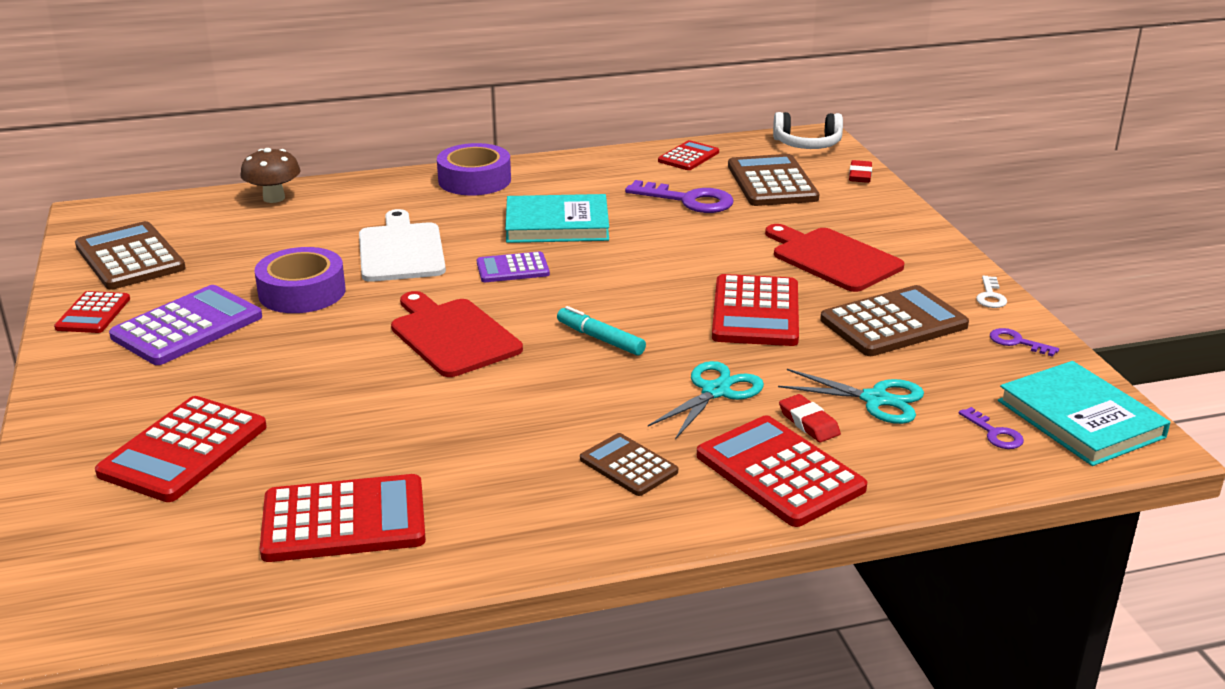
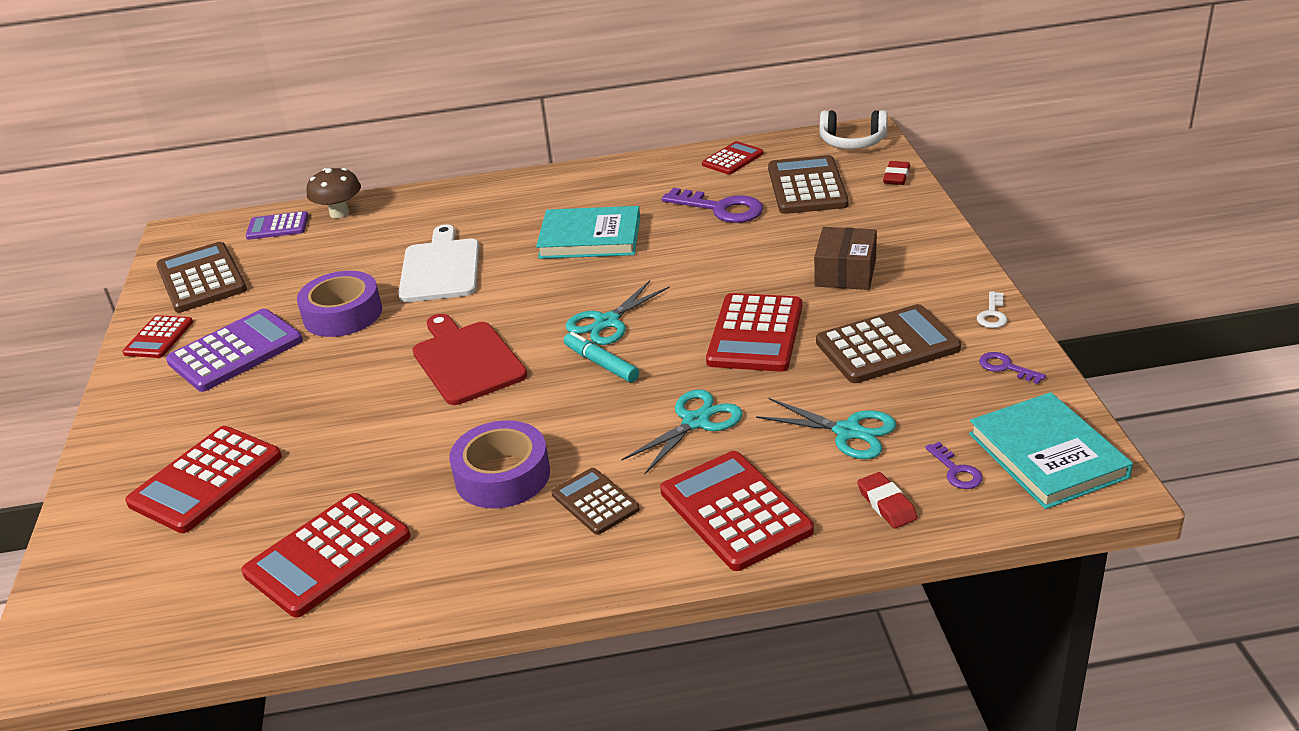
camera: 10 degrees right, 5 degrees up
red calculator [260,474,426,562] -> red calculator turned 135 degrees clockwise [241,493,411,618]
purple tape [437,143,511,195] -> purple tape moved to [449,421,550,508]
purple calculator [477,252,550,282] -> purple calculator moved to [246,211,308,240]
red cutting board [765,224,904,292] -> brown box [814,227,877,290]
red eraser [779,394,841,442] -> red eraser moved to [857,472,918,528]
none -> turquoise scissors [566,280,670,345]

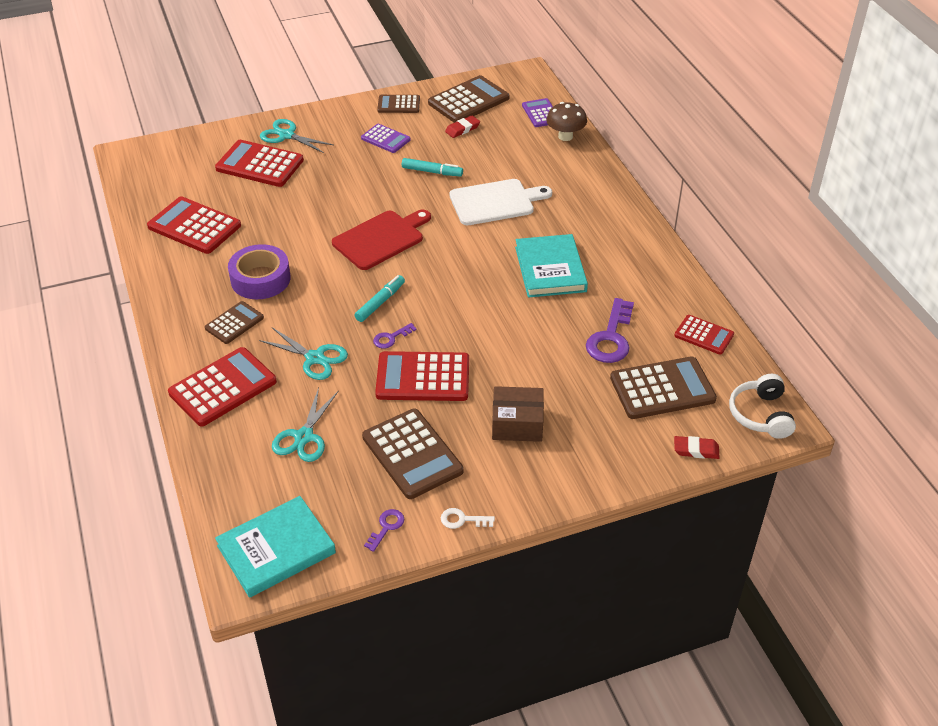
camera: 75 degrees right, 10 degrees up
red calculator [122,315,193,358] -> brown calculator [377,95,420,113]
purple calculator [166,309,303,392] -> purple calculator [361,124,411,153], size x0.58
purple tape [297,271,382,337] -> turquoise marker [402,158,463,177]
turquoise scissors [566,280,670,345] -> turquoise scissors moved to [260,119,334,153]
red eraser [857,472,918,528] -> red eraser moved to [445,115,480,138]
purple key [925,442,983,489] -> purple key moved to [373,323,417,348]

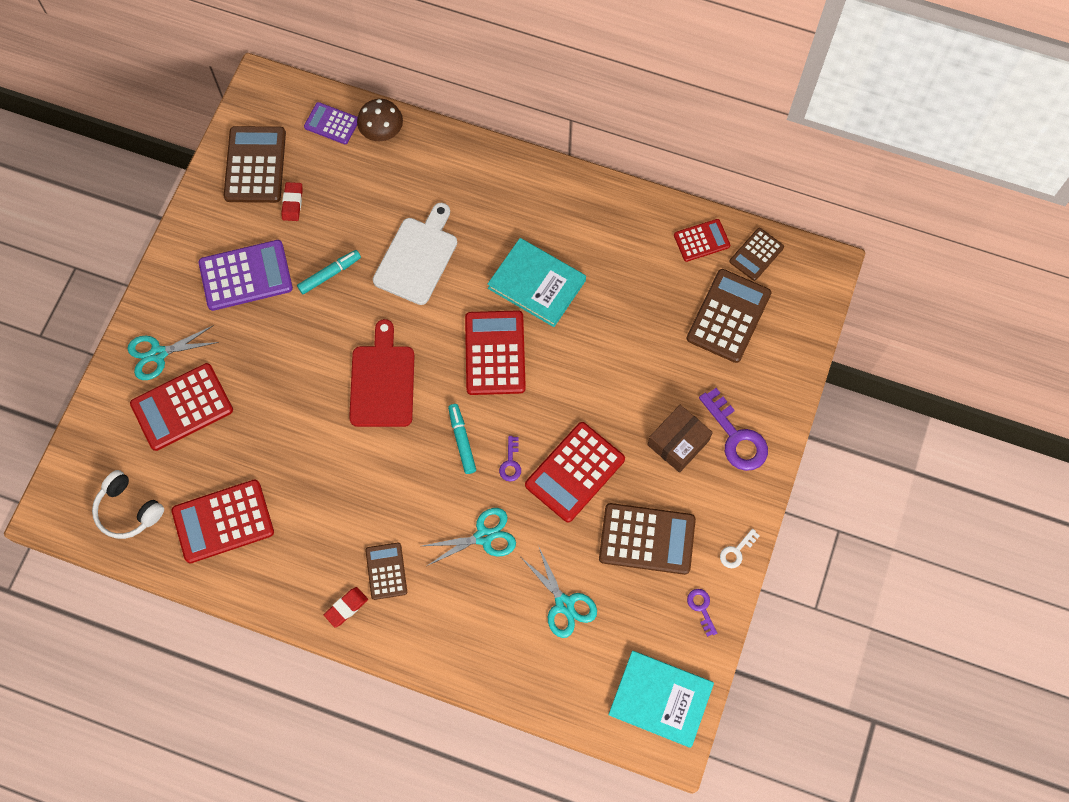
camera: 50 degrees left, 25 degrees up
red calculator [168,347,277,427] -> red calculator moved to [465,310,526,395]
turquoise book [215,496,336,598] -> turquoise book turned 75 degrees counterclockwise [608,651,714,748]
purple tape [228,244,290,299] -> none
purple calculator [361,124,411,153] -> purple calculator [199,240,293,311], size x1.72
brown calculator [377,95,420,113] -> brown calculator moved to [730,228,784,281]
purple key [586,298,634,363] -> purple key moved to [699,388,768,471]
red eraser [674,436,720,459] -> red eraser moved to [324,587,368,628]
white headphones [729,374,796,439] -> white headphones moved to [92,470,164,539]

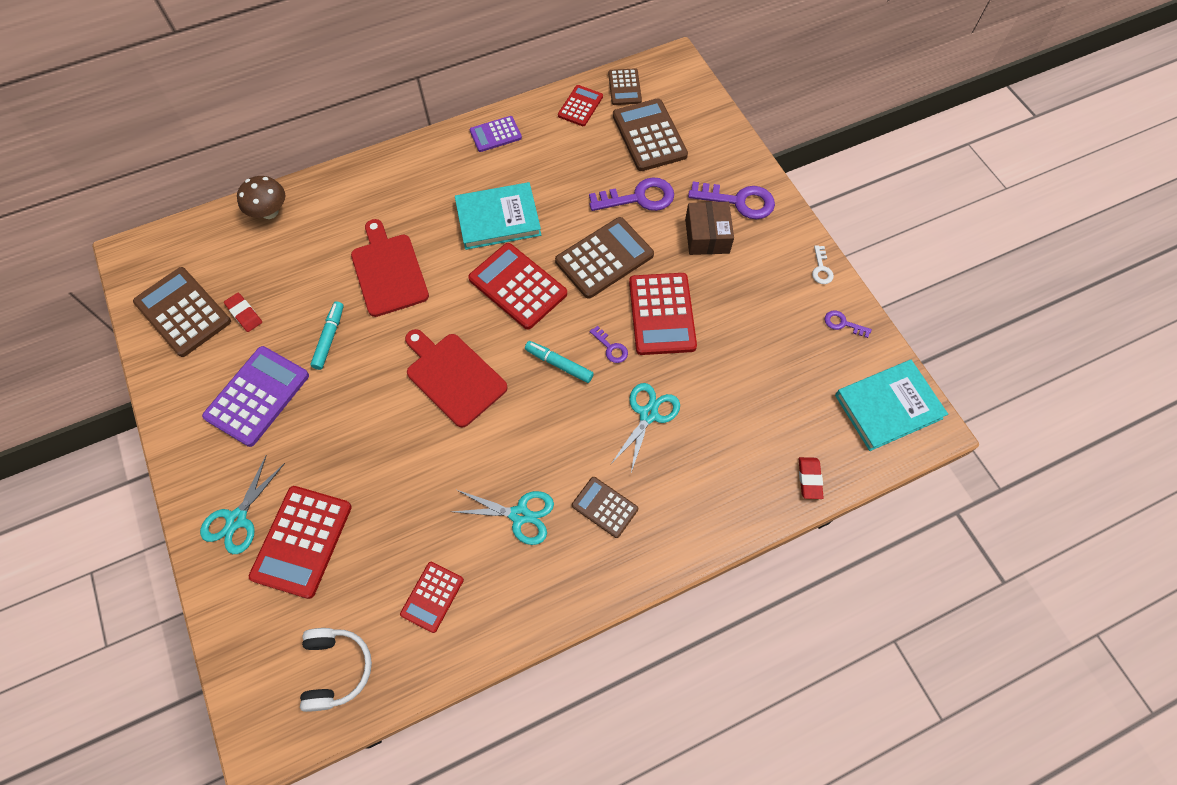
camera: 45 degrees left, 5 degrees down
white headphones [92,470,164,539] -> white headphones turned 90 degrees counterclockwise [300,628,372,712]
red calculator [171,480,274,563] -> red calculator [400,562,464,633], size x0.58
purple calculator [304,102,358,144] -> purple calculator moved to [470,116,522,152]
red eraser [324,587,368,628] -> red eraser moved to [799,457,824,499]
white cutting board [373,203,457,305] -> red cutting board [351,219,429,317]
turquoise scissors [522,545,597,638] -> turquoise scissors moved to [452,490,554,545]
brown calculator [599,503,696,575] -> brown calculator moved to [555,217,654,299]
none -> purple key [589,177,674,211]

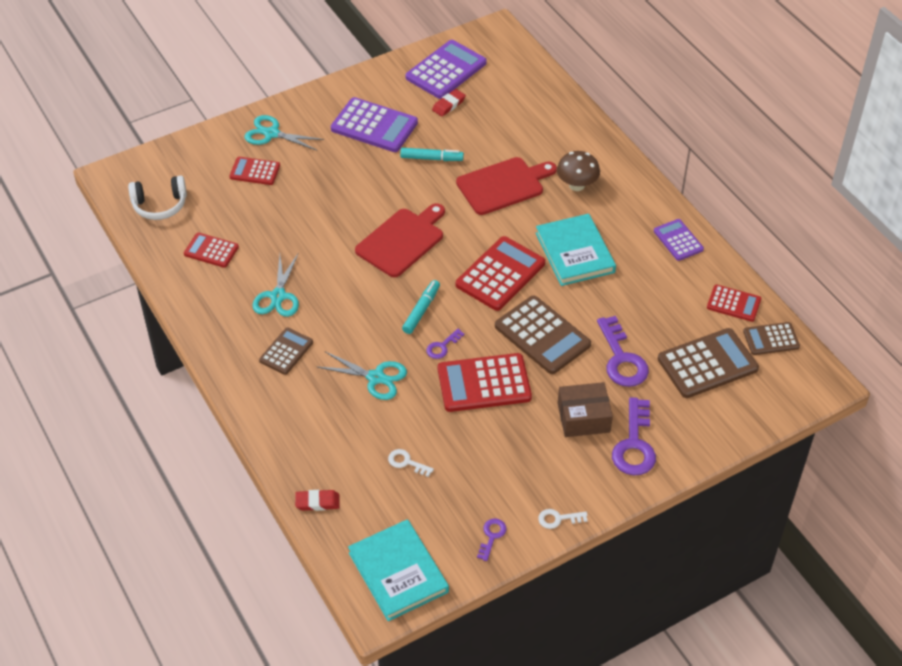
camera: 85 degrees right, 15 degrees down
brown calculator [133,267,231,357] -> purple calculator [405,40,487,99]
brown mushroom [237,176,285,219] -> brown mushroom moved to [557,151,600,191]
red calculator [249,486,352,599] -> red calculator [230,157,280,185], size x0.58
none -> white key [388,449,434,477]

